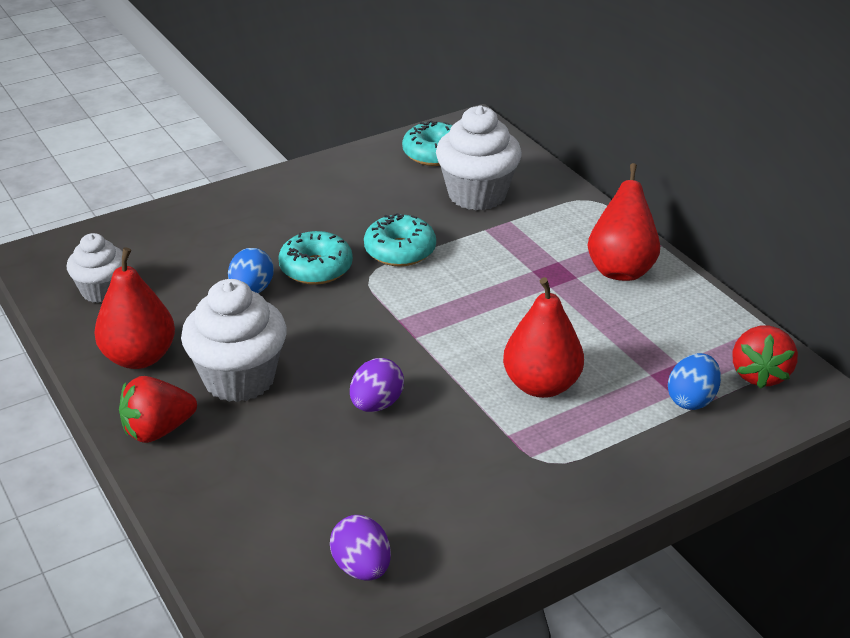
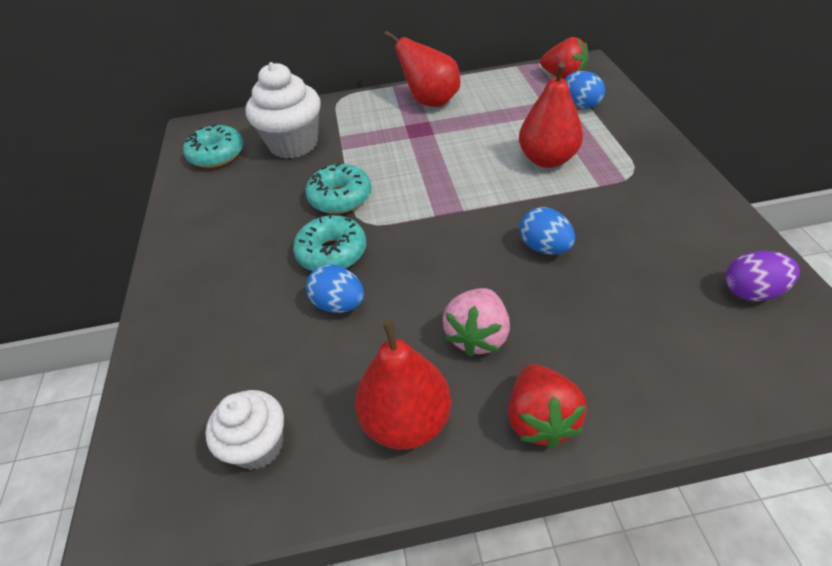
camera: 65 degrees left, 10 degrees up
white cupcake [181,279,287,402] -> pink strawberry [443,288,510,356]
purple egg [350,358,404,412] -> blue egg [520,207,575,255]

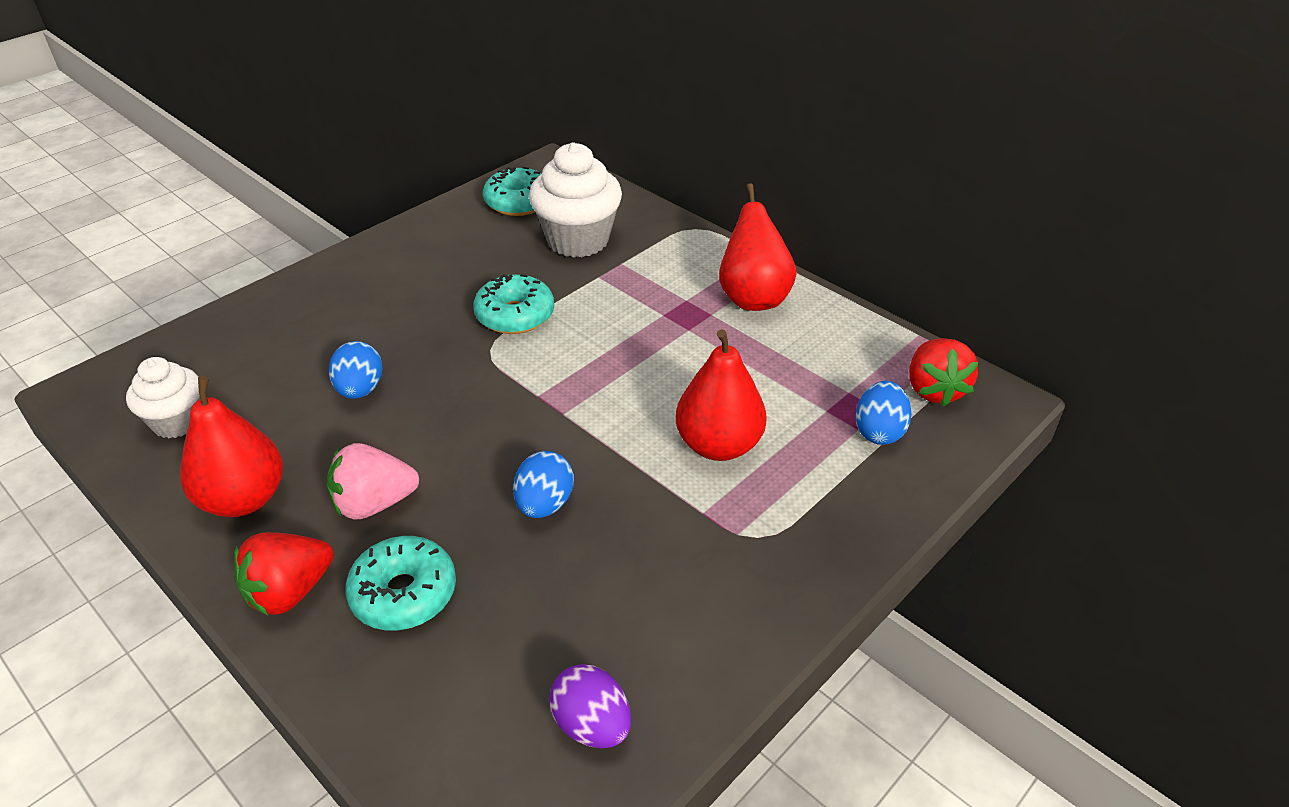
camera: 50 degrees right, 5 degrees down
turquoise donut [293,214,366,271] -> turquoise donut moved to [345,536,456,631]

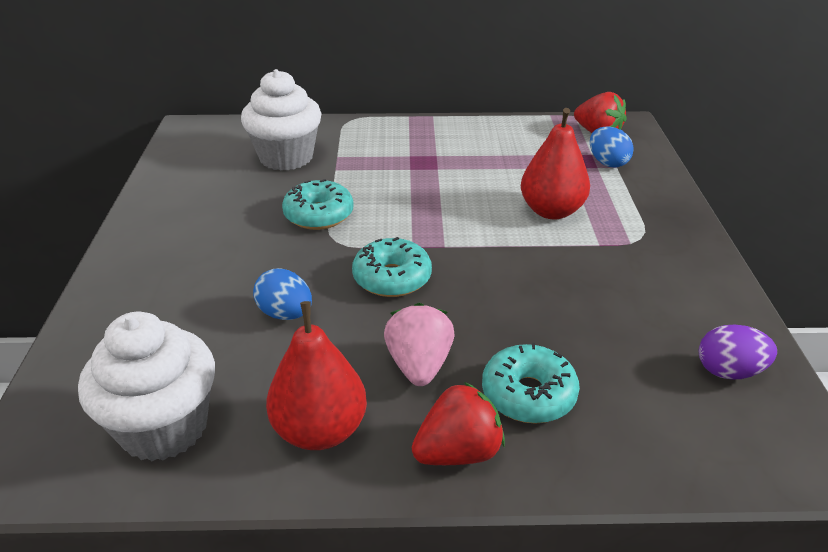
camera: 45 degrees left, 5 degrees down
white cupcake [126,357,200,438] -> white cupcake [78,312,215,462], size x1.62
red strawberry [234,532,334,616] -> red strawberry turned 120 degrees counterclockwise [412,382,505,465]
pink strawberry [326,443,419,520] -> pink strawberry turned 150 degrees clockwise [384,303,454,386]
turquoise donut [483,167,542,216] -> turquoise donut moved to [352,237,432,297]
blue egg [513,451,574,518] -> none
red pear [719,183,797,311] -> none

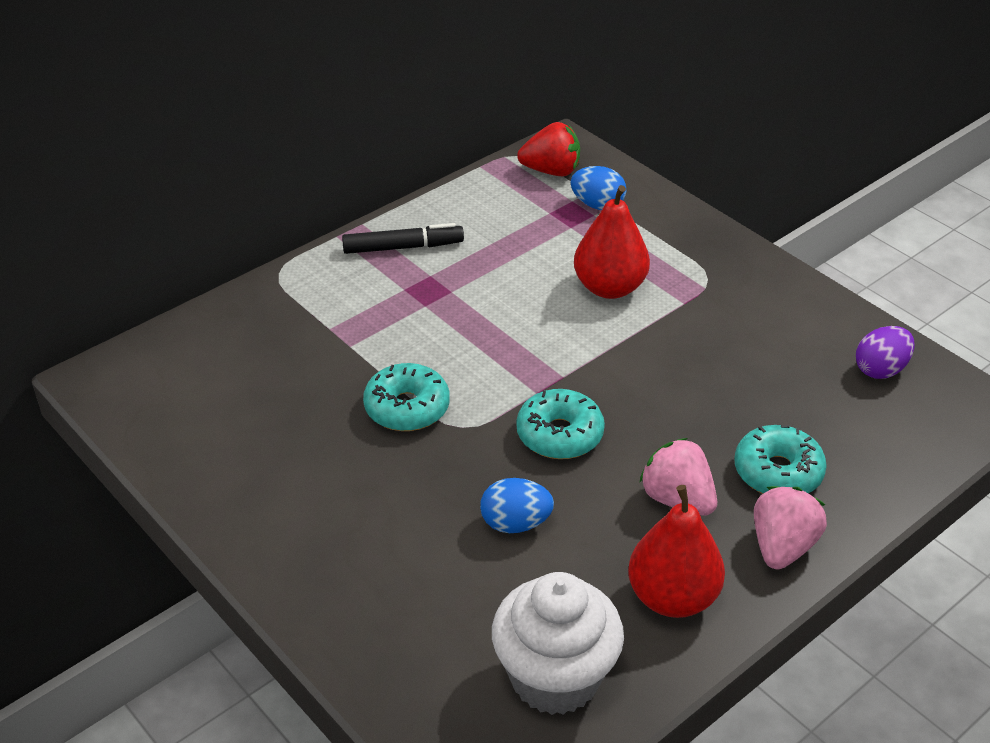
camera: 40 degrees left, 5 degrees up
white cupcake [241,69,322,171] -> none
red strawberry [412,382,505,465] -> pink strawberry [754,486,827,569]
none -> black marker [342,223,464,254]

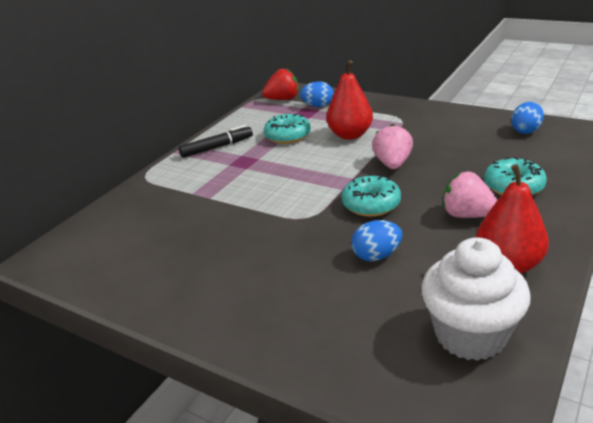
camera: 15 degrees left, 10 degrees down
turquoise donut [363,363,450,431] -> turquoise donut moved to [264,114,311,144]
pink strawberry [754,486,827,569] -> pink strawberry moved to [372,124,413,169]
purple egg [856,326,915,379] -> blue egg [511,102,544,134]

